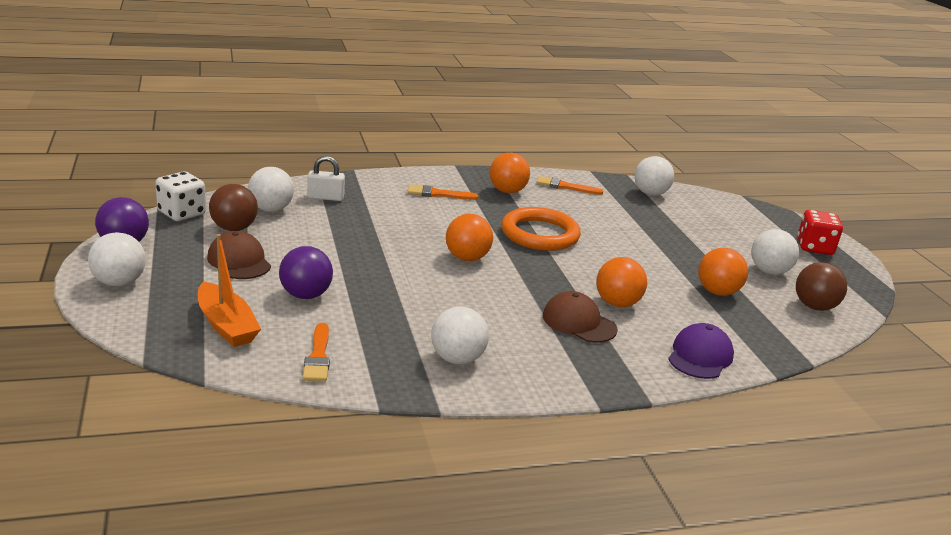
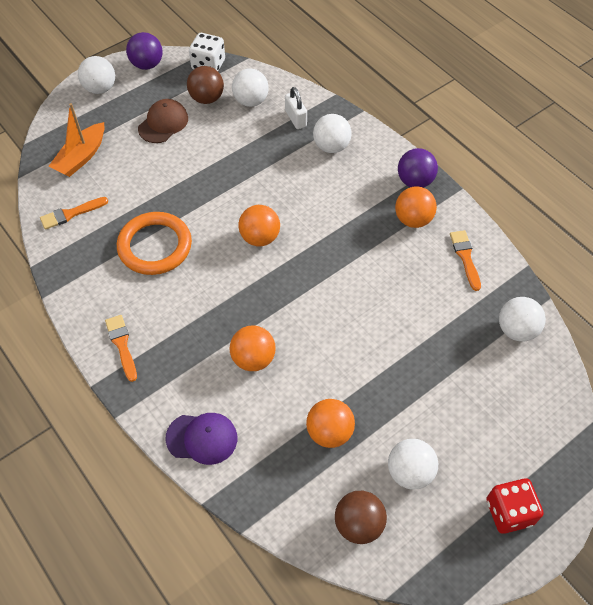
camera: 70 degrees right, 30 degrees up
purple ball [279,246,333,299] -> purple ball moved to [398,148,438,188]
orange brush [407,185,478,200] -> orange brush moved to [105,315,137,382]
white ball [431,307,489,364] -> white ball moved to [313,114,352,153]
orange ring [501,207,581,251] -> orange ring moved to [117,212,192,275]
brown cap [543,291,618,343] -> none

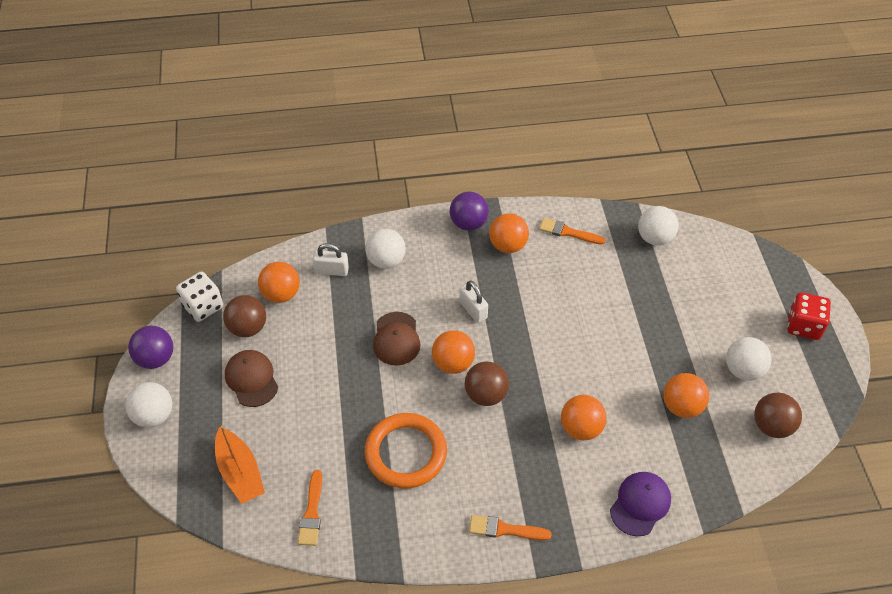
camera: 60 degrees left, 5 degrees down
white ball [232,68,269,107] -> orange ball [258,262,300,303]
none -> brown cap [373,312,421,365]
none -> white padlock [459,280,488,323]
none -> brown ball [465,361,509,406]

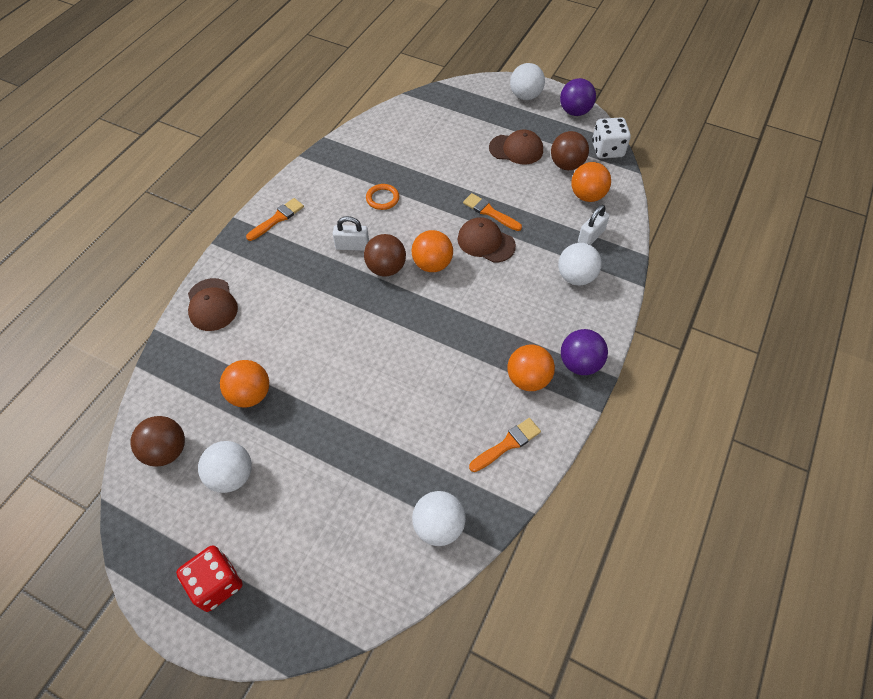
camera: 125 degrees right, 5 degrees up
orange boat [215,425,265,504] -> none
orange brush [298,470,322,546] -> orange brush moved to [463,193,522,231]
orange ring [364,413,447,488] -> orange ring [366,184,399,210], size x0.49
white padlock [459,280,488,323] -> white padlock moved to [333,216,369,251]
orange ball [561,395,607,440] -> none
purple cap [610,472,671,536] -> brown cap [188,278,238,331]

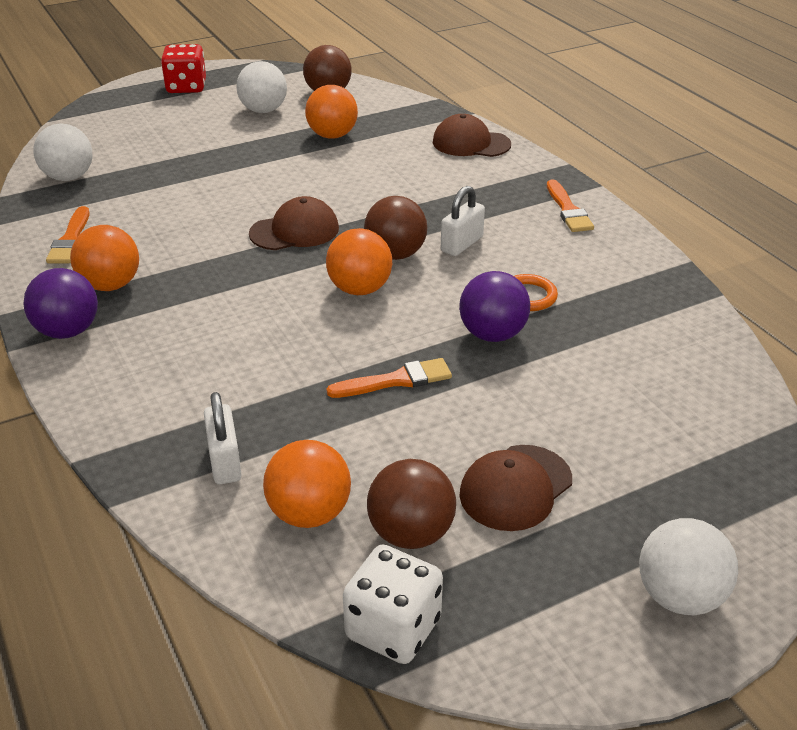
camera: 125 degrees right, 20 degrees down
brown cap [458,217,516,263] -> brown cap moved to [249,196,339,250]
white ball [558,243,602,285] -> none
purple ball [560,78,596,116] -> purple ball moved to [459,271,530,342]

